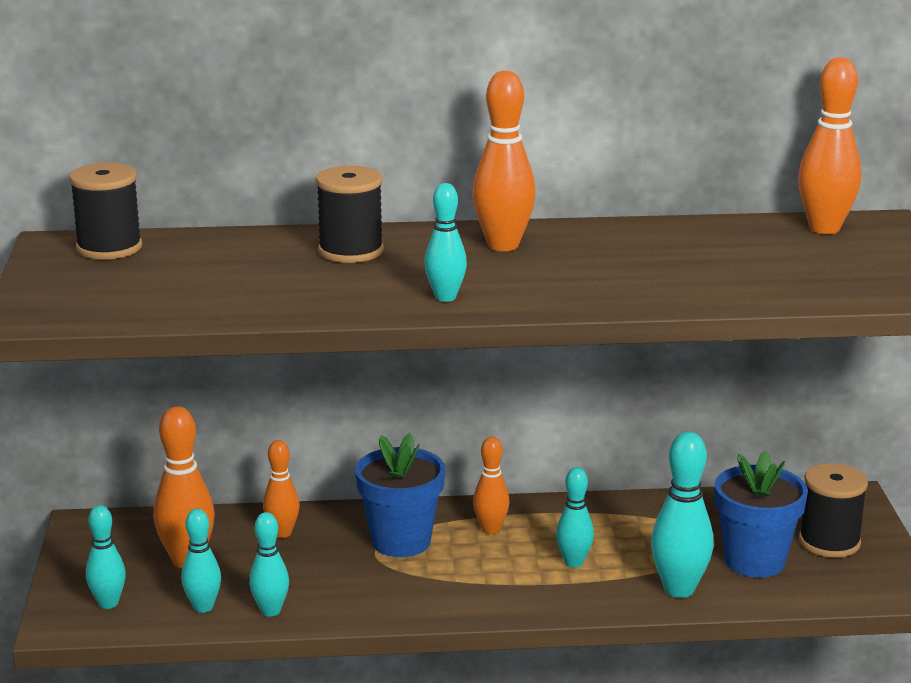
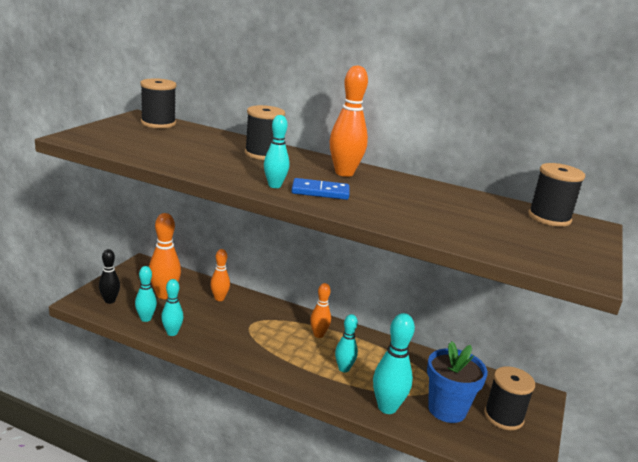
camera: 25 degrees right, 0 degrees up
turquoise bowling pin [86,505,126,609] -> black bowling pin [99,249,120,304]
blue flower pot [355,433,445,557] -> none
orange bowling pin [798,57,861,234] -> black spool [528,163,585,227]
none -> blue domino [292,178,349,200]

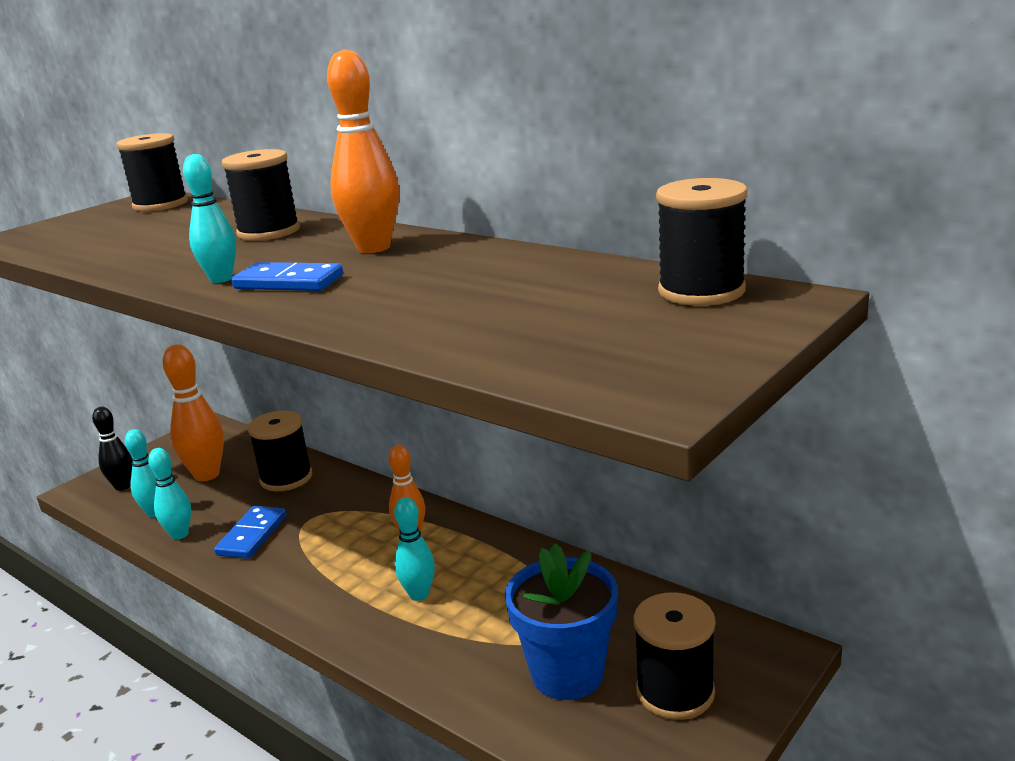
camera: 20 degrees right, 0 degrees up
orange bowling pin [210,249,230,301] -> black spool [248,410,312,491]
turquoise bowling pin [373,313,415,414] -> none
none -> blue domino [214,506,286,559]

